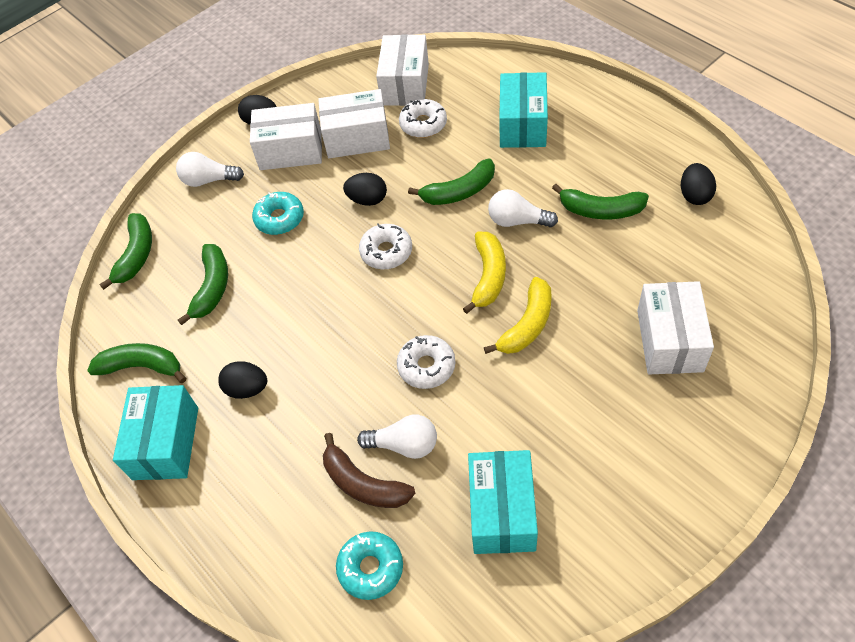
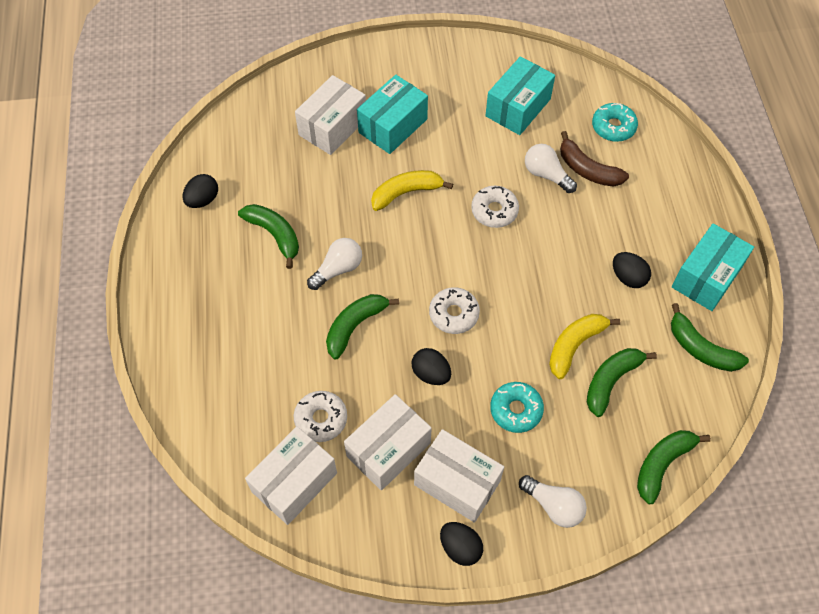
camera: 150 degrees left, 5 degrees up
white box [318,89,390,158] -> white box turned 75 degrees counterclockwise [344,394,432,490]
brown banana [323,433,416,508] -> brown banana turned 150 degrees clockwise [560,131,629,187]
green banana [408,159,495,205] -> green banana turned 60 degrees counterclockwise [326,294,399,360]
yellow banana [463,232,506,314] -> yellow banana moved to [549,314,620,379]
white light bulb [488,189,558,227] -> white light bulb turned 90 degrees counterclockwise [307,238,362,290]
turquoise box [499,72,548,148] -> turquoise box moved to [357,75,428,154]

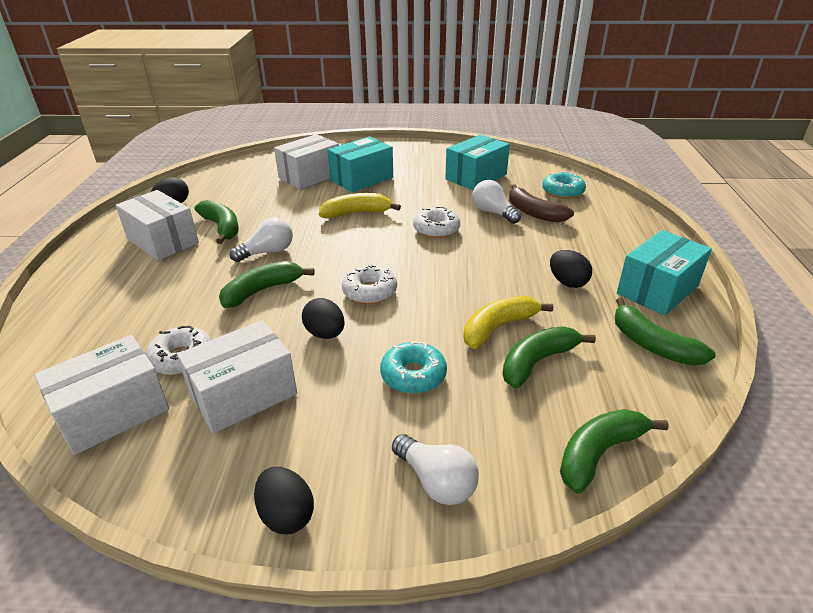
camera: 10 degrees right, 25 degrees down
white box [414,429,504,523] -> white box moved to [116,190,199,261]

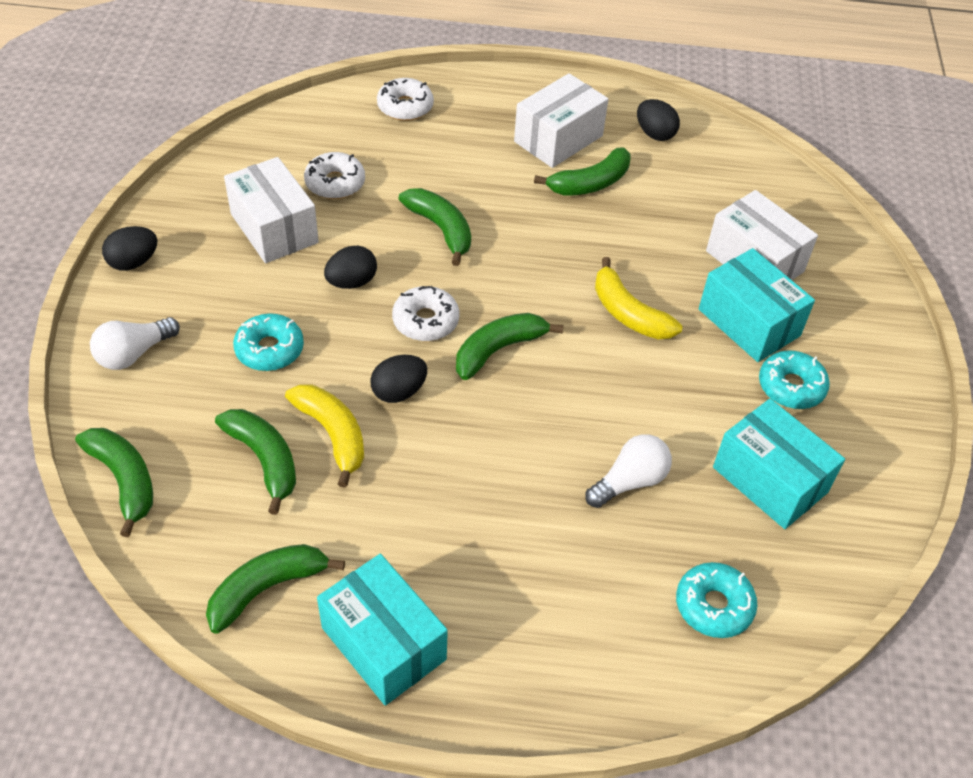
camera: 90 degrees right, 15 degrees up
white box [34,335,169,455] -> none
white light bulb [230,217,293,262] -> none
yellow banana [319,193,401,219] -> yellow banana turned 150 degrees clockwise [595,257,682,339]
white donut [413,206,460,238] -> white donut moved to [377,78,434,121]
brown banana [509,185,574,223] -> none
black egg [550,250,592,288] -> black egg moved to [370,355,427,403]
none -> green banana [456,313,563,380]
none -> turquoise donut [759,350,830,409]

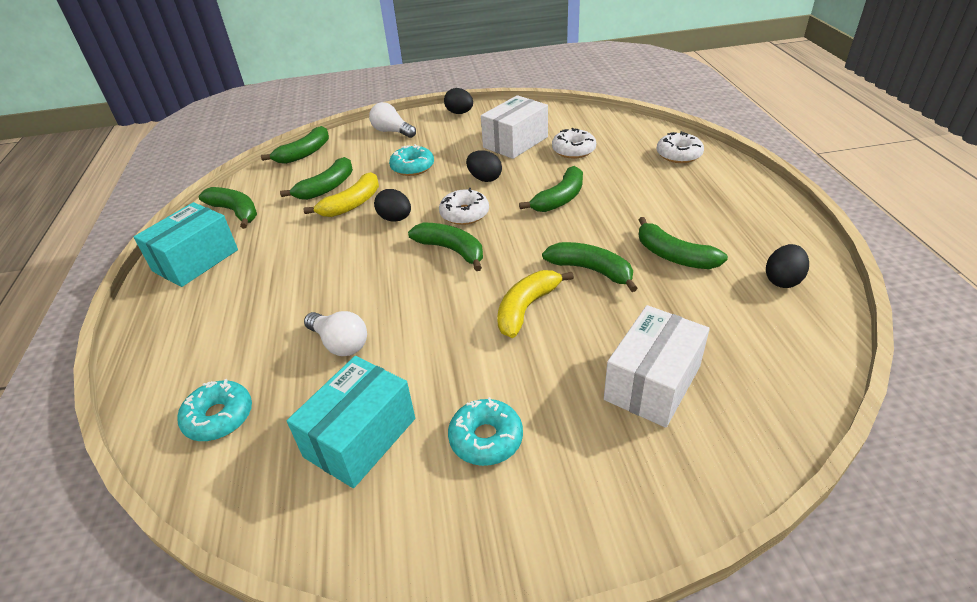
camera: 80 degrees right, 10 degrees down
white box [514,73,609,168] -> none
turquoise box [699,248,815,362] -> none
none -> green banana [542,242,638,292]

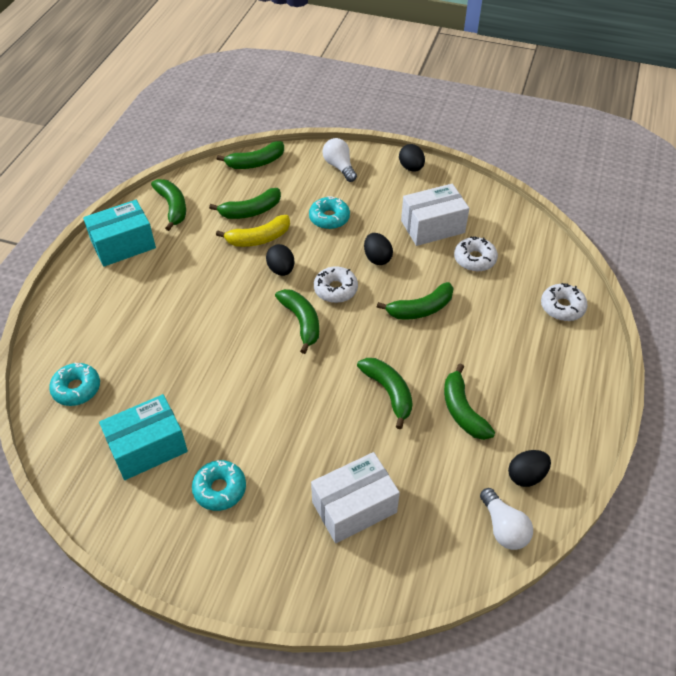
camera: 25 degrees right, 10 degrees up
white light bulb [304,311,367,356] -> white light bulb moved to [480,488,533,550]
yellow banana [497,270,574,338] -> none

